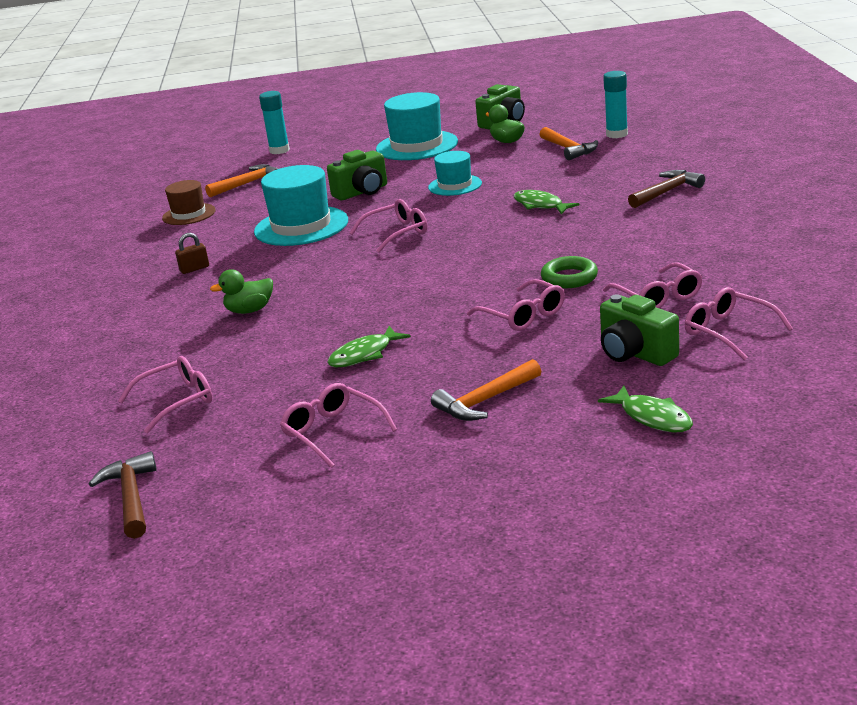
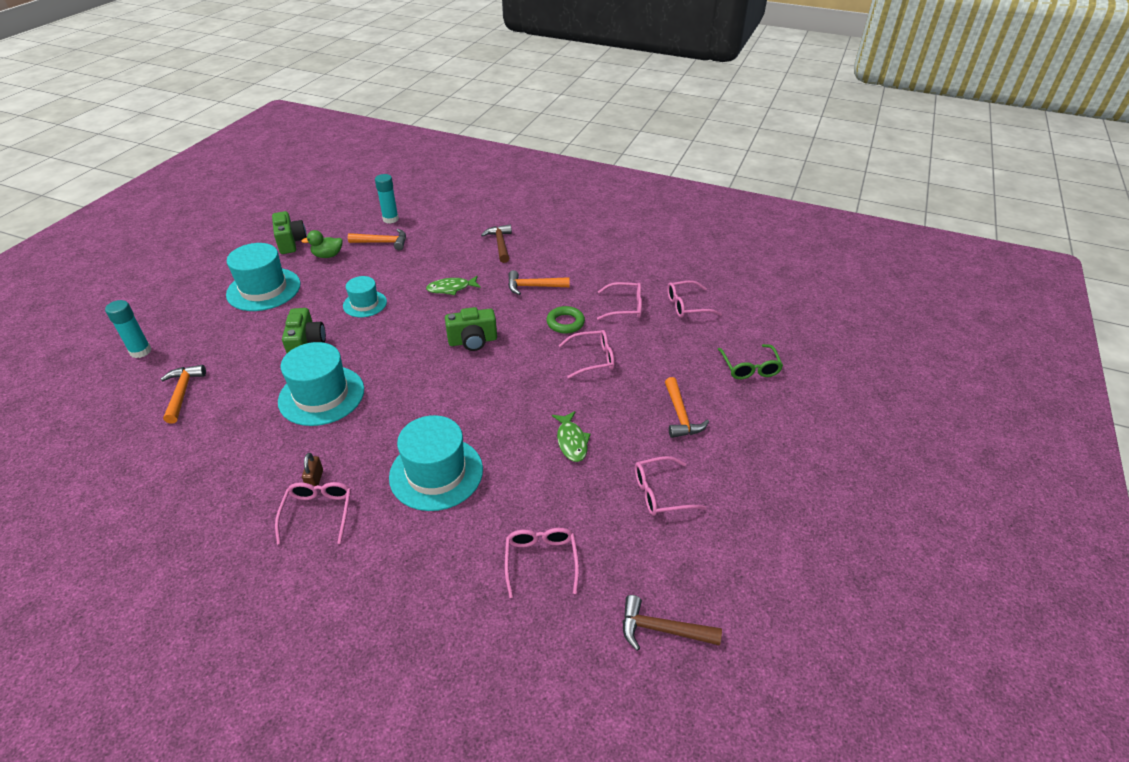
camera: 65 degrees left, 15 degrees up
brown hat [162,180,216,225] -> none
green duck [210,269,273,314] -> turquoise hat [389,415,483,511]
pink glasses [350,199,427,253] -> pink glasses moved to [275,482,351,545]
green fish [598,386,693,433] -> green glasses [718,344,783,379]
green camera [600,294,679,366] -> green camera moved to [445,307,497,351]
none -> orange hammer [508,270,570,295]

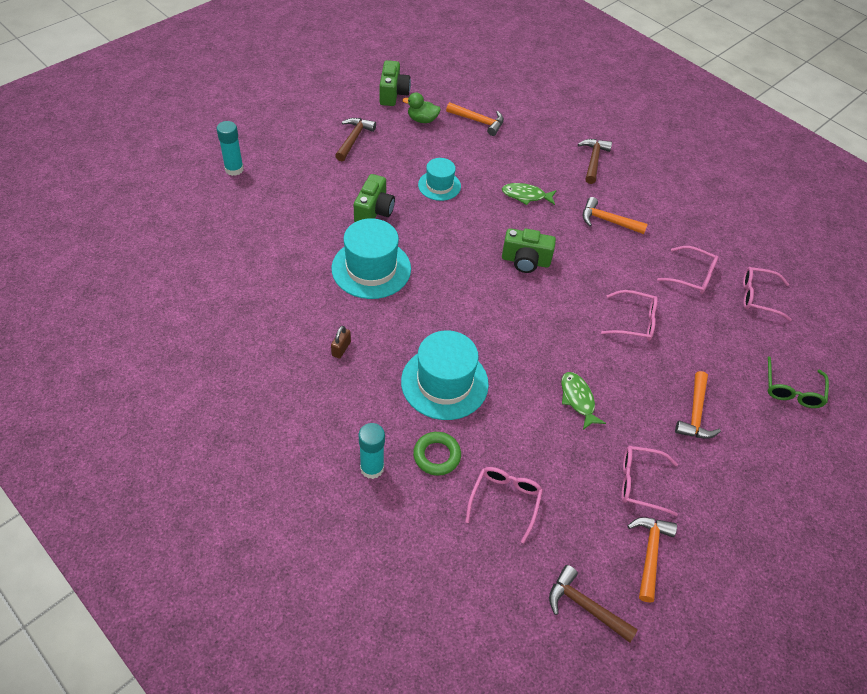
camera: 20 degrees right, 10 degrees up
orange hammer [161,365,206,424] -> orange hammer moved to [627,517,677,602]
turquoise hat [226,243,301,311] -> brown hammer [335,118,376,161]
pink glasses [275,482,351,545] -> none
turquoise glue stick [375,174,399,224] -> turquoise glue stick moved to [359,423,385,479]
green ring [546,306,585,334] -> green ring moved to [413,432,461,476]
green fish [552,411,591,462] -> green fish turned 150 degrees clockwise [561,372,606,430]

